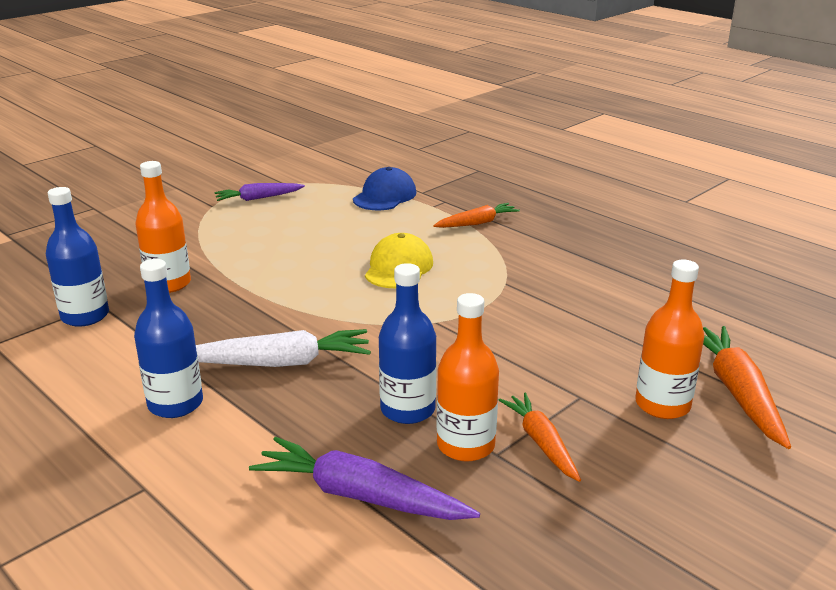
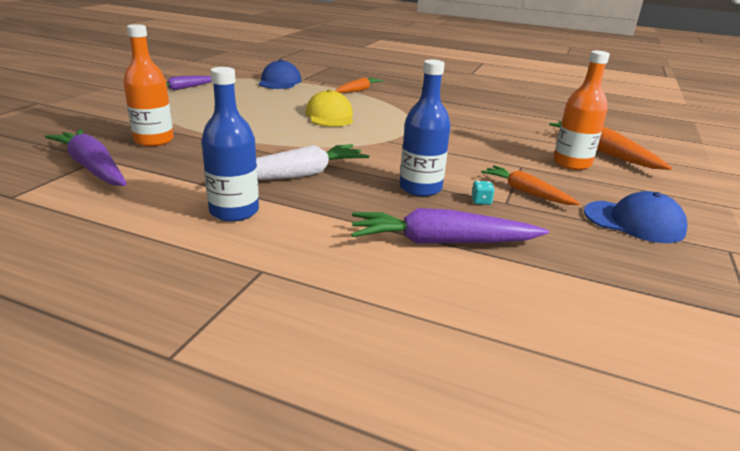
camera: 25 degrees left, 0 degrees up
blue bottle [46,187,109,327] -> purple carrot [45,129,127,186]
orange bottle [437,293,499,461] -> turquoise dice [471,181,495,205]
none -> blue cap [584,191,687,243]

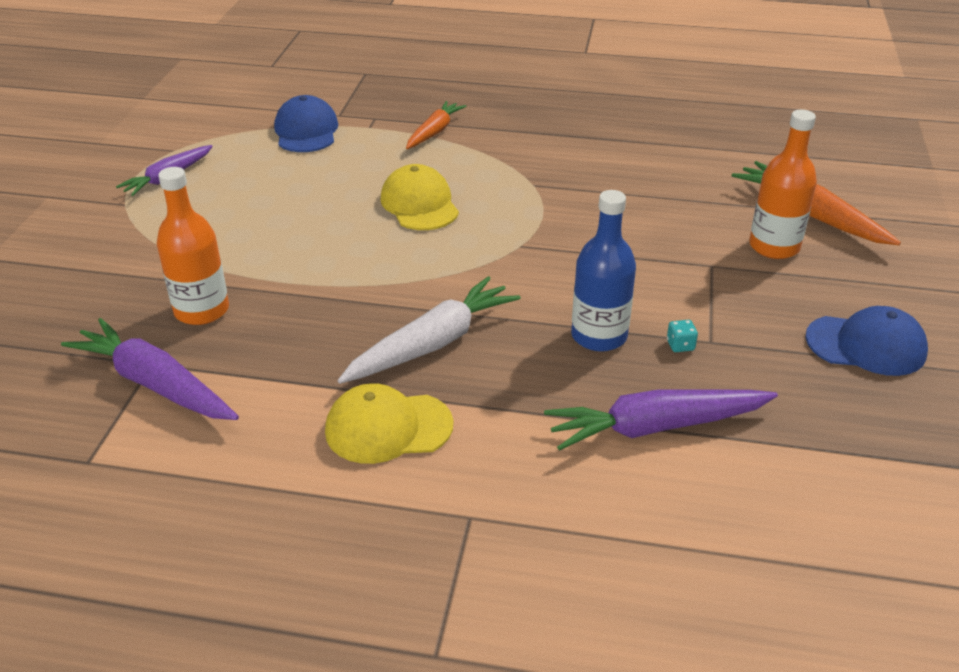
camera: 10 degrees left, 10 degrees up
blue bottle [201,67,259,222] -> yellow cap [325,383,453,464]
orange carrot [481,165,580,205] -> none

